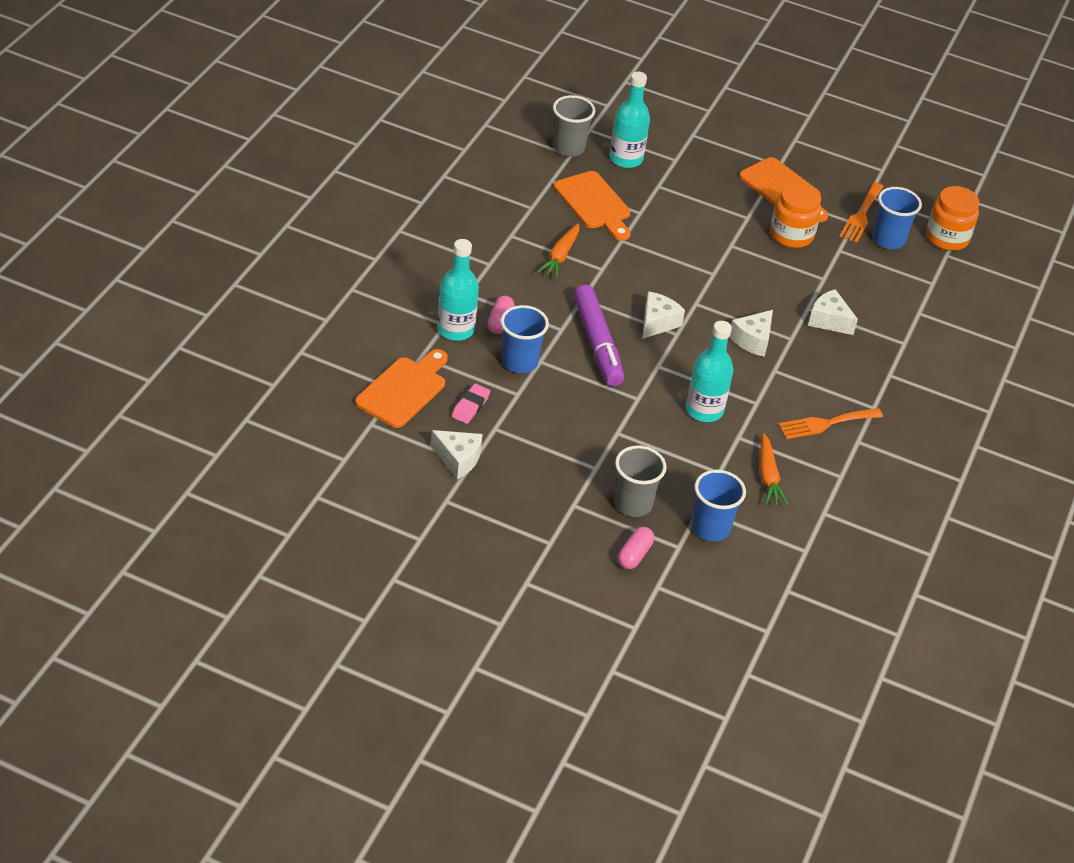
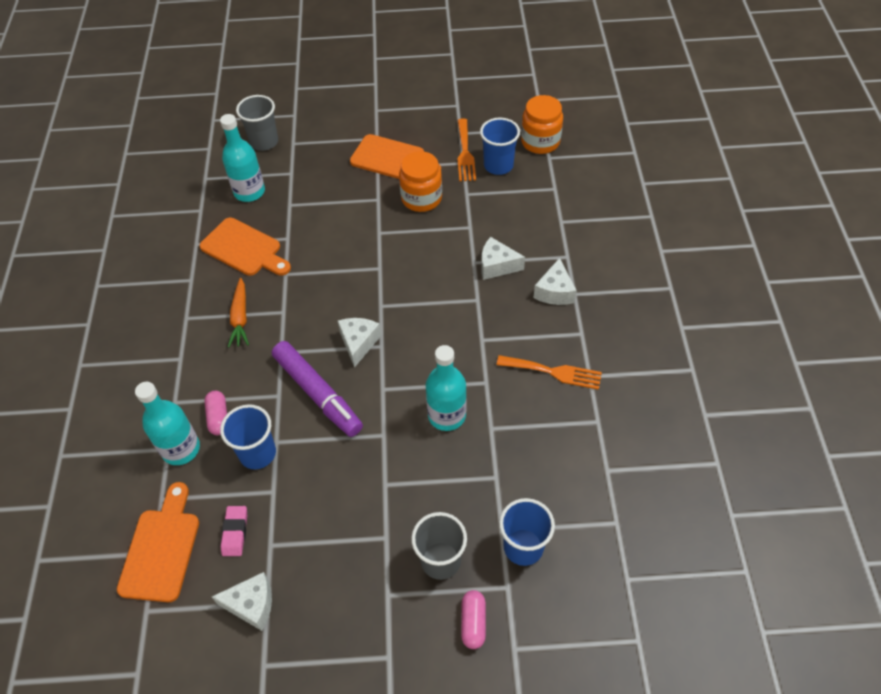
camera: 20 degrees left, 10 degrees up
grey cup [553,95,595,157] -> grey cup moved to [236,95,278,151]
white cheese [730,310,773,357] -> white cheese moved to [534,258,577,305]
orange carrot [760,433,789,505] -> none
orange fork [778,408,883,439] -> orange fork turned 120 degrees counterclockwise [497,355,602,390]

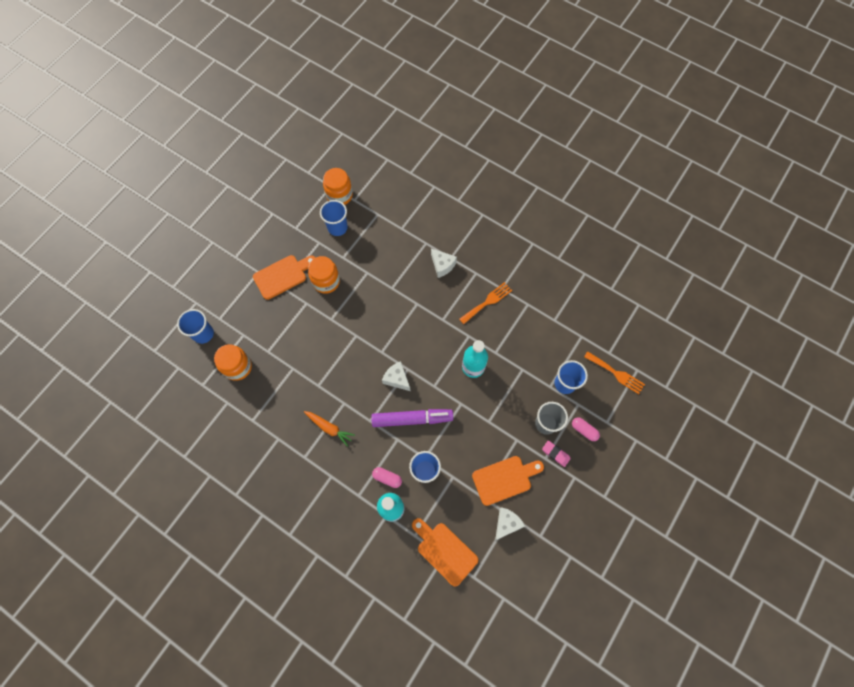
camera: 55 degrees left, 15 degrees up
orange cutting board [200,218,291,276] -> orange cutting board moved to [472,456,544,506]
turquoise bottle [220,114,265,202] -> orange jar [214,344,252,381]
pink eraser [221,506,248,556] -> pink eraser moved to [542,440,571,467]
grey cup [236,95,278,151] -> blue cup [177,309,214,344]
orange fork [457,118,476,181] -> orange fork moved to [584,351,645,394]
white cheese [481,237,525,280] -> none

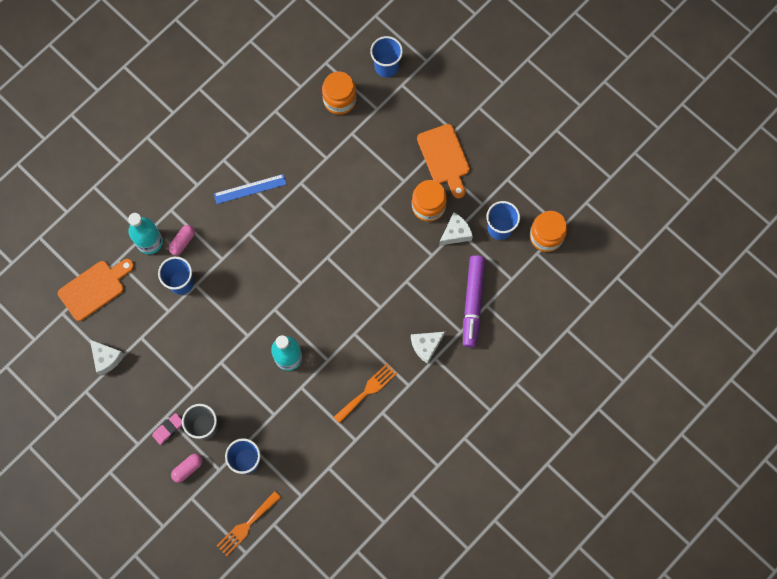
camera: 100 degrees right, 5 degrees up
orange carrot [304,411,355,447] -> blue ruler [214,174,287,204]
purple marker [371,409,453,427] -> purple marker moved to [463,255,485,348]
white cheese [382,361,410,391] -> white cheese moved to [439,213,473,246]
orange fork [459,282,512,324] -> orange fork turned 105 degrees counterclockwise [334,363,397,424]
orange cutting board [472,456,544,506] -> none

